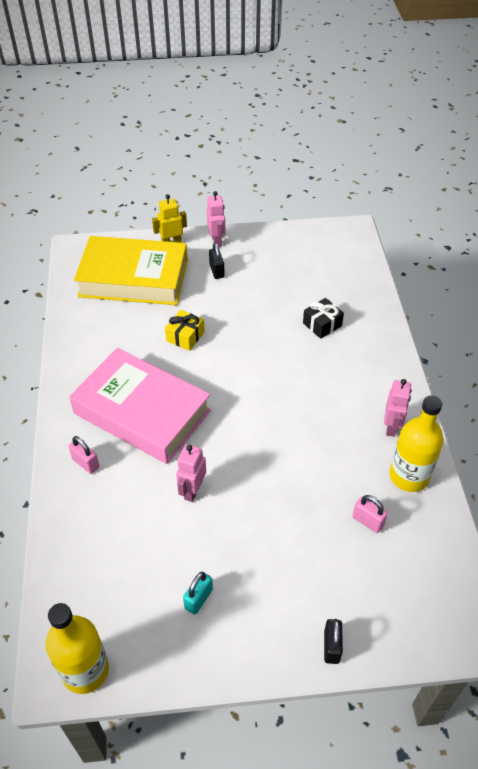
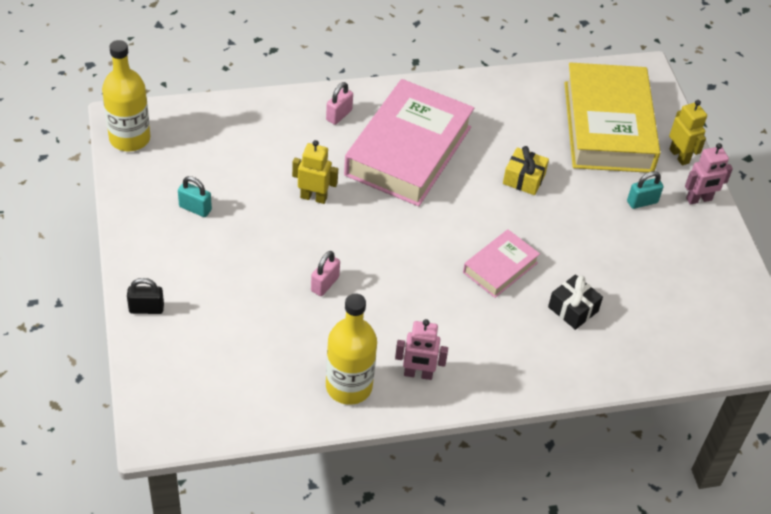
camera: 80 degrees right, 0 degrees up
pink robot [176,444,206,502] -> yellow robot [292,140,338,204]
black padlock [209,243,224,279] -> turquoise padlock [627,171,664,209]
pink padlock [353,495,388,533] -> pink padlock moved to [311,251,340,296]
none -> pink book [463,229,540,298]

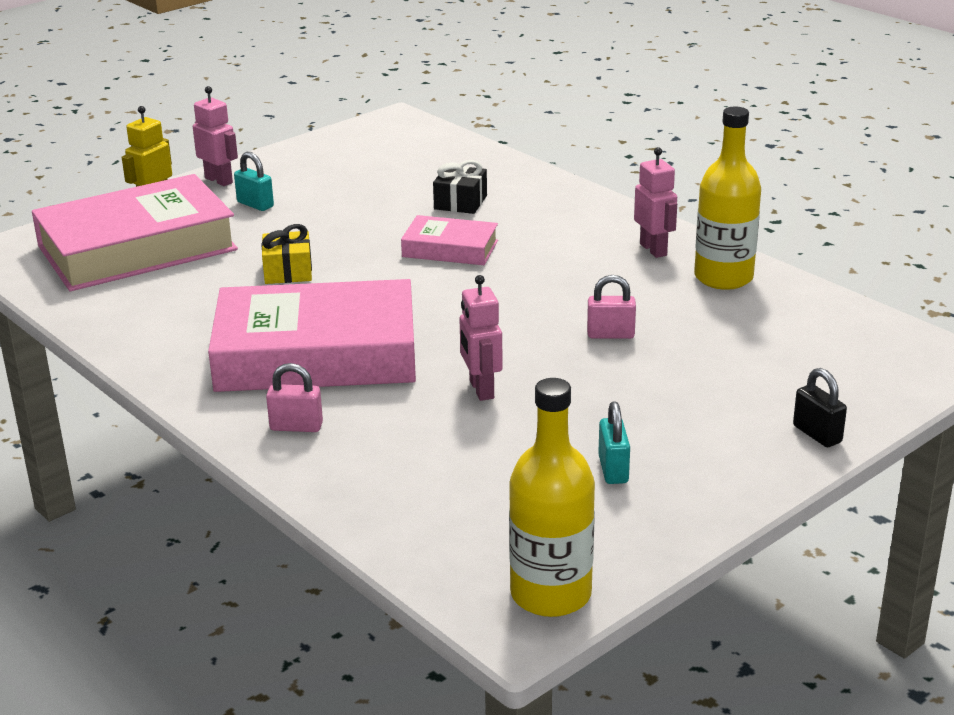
camera: 115 degrees left, 20 degrees down
yellow robot [292,140,338,204] -> pink robot [459,275,503,401]
yellow book [564,63,660,173] -> pink book [32,174,238,291]

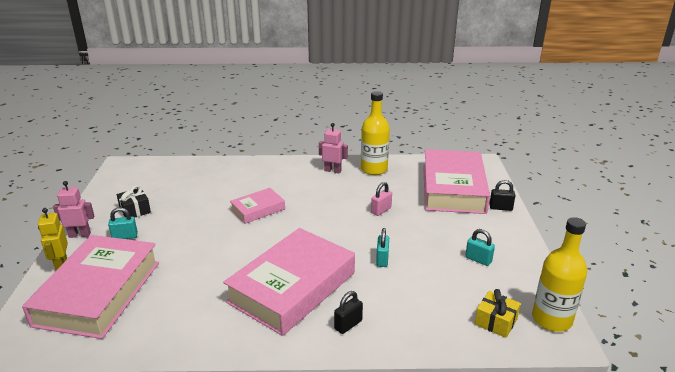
camera: 50 degrees left, 0 degrees up
yellow gift [261,224,312,284] -> yellow gift moved to [475,289,521,338]
pink padlock [266,363,323,432] -> black padlock [334,291,363,334]
black gift [433,160,487,214] -> black gift moved to [117,185,151,218]
pink robot [459,275,503,401] -> turquoise padlock [376,228,389,267]
none -> pink book [423,149,490,214]

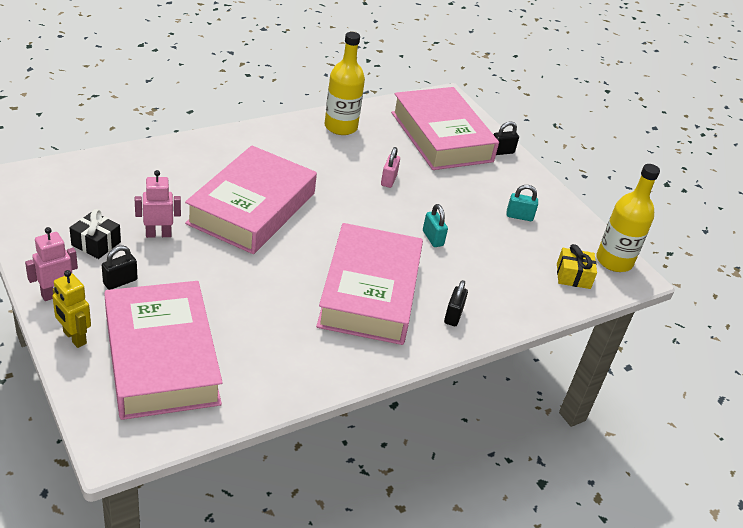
camera: 35 degrees left, 10 degrees up
turquoise padlock [108,207,138,239] -> black padlock [102,246,138,290]
pink book [230,188,285,224] -> pink book [185,145,317,254], size x2.03
pink robot [319,123,348,173] -> pink robot moved to [135,170,181,238]

